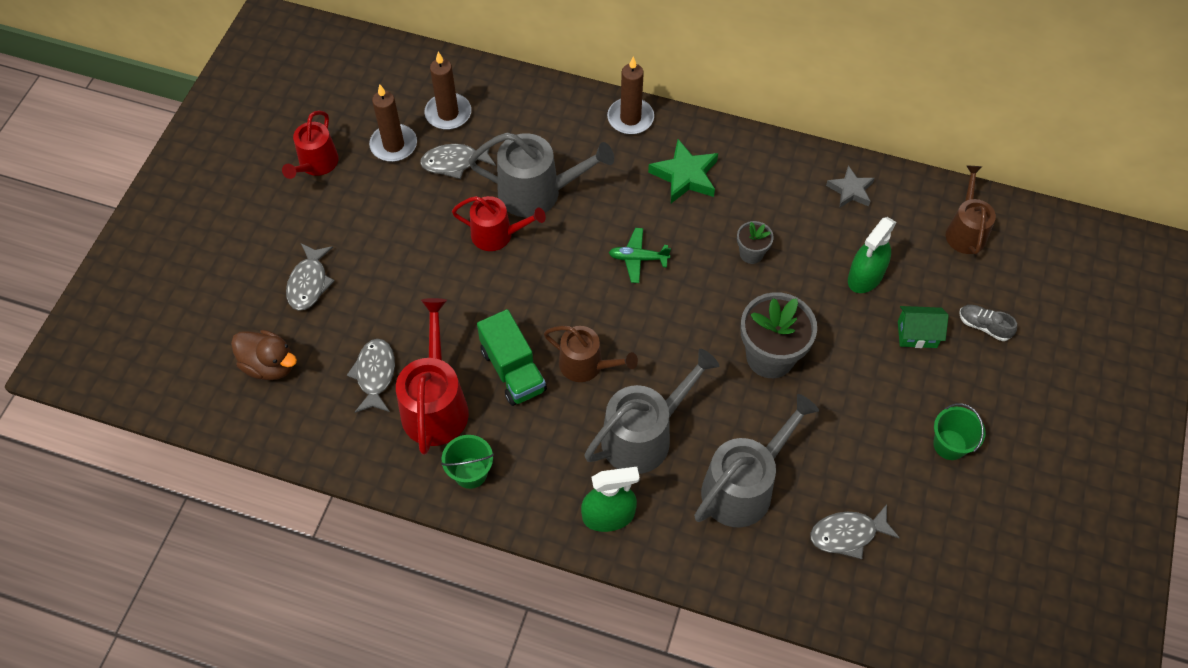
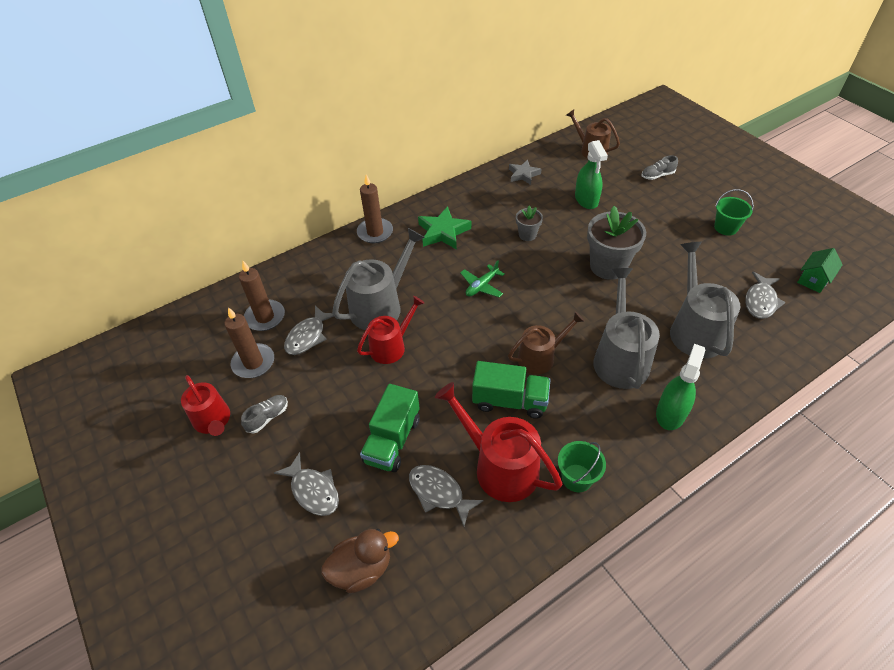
camera: 50 degrees left, 10 degrees down
green house [898,306,949,348] -> green house moved to [797,248,843,293]
none -> grey shoe [241,395,288,433]
none -> green truck [360,384,420,472]

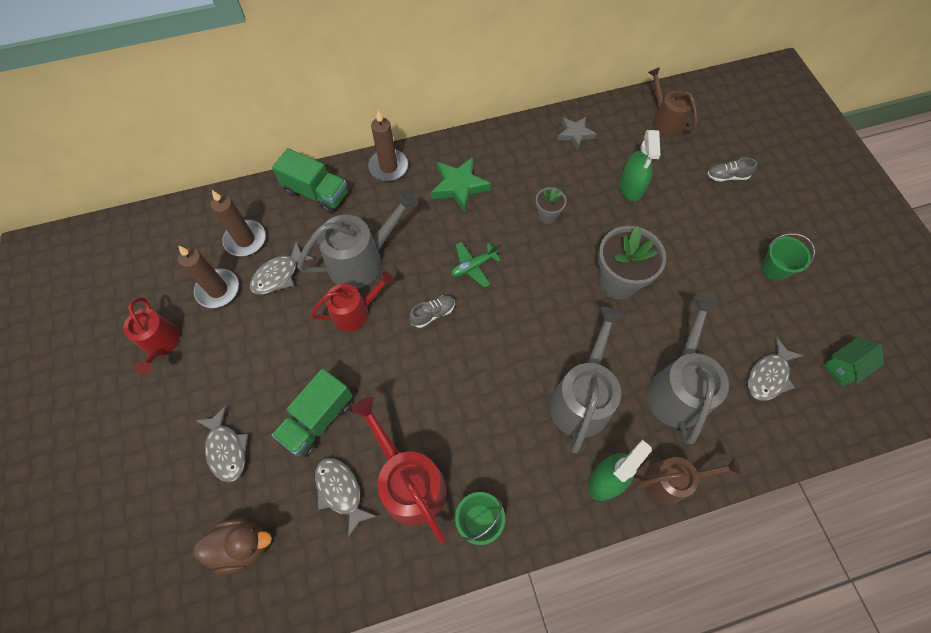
camera: 15 degrees right, 15 degrees up
grey shoe [241,395,288,433] -> grey shoe moved to [409,296,455,328]
green truck [472,361,551,419] -> green truck moved to [272,148,348,213]
brown watering can [508,311,585,375] -> brown watering can moved to [636,457,741,505]

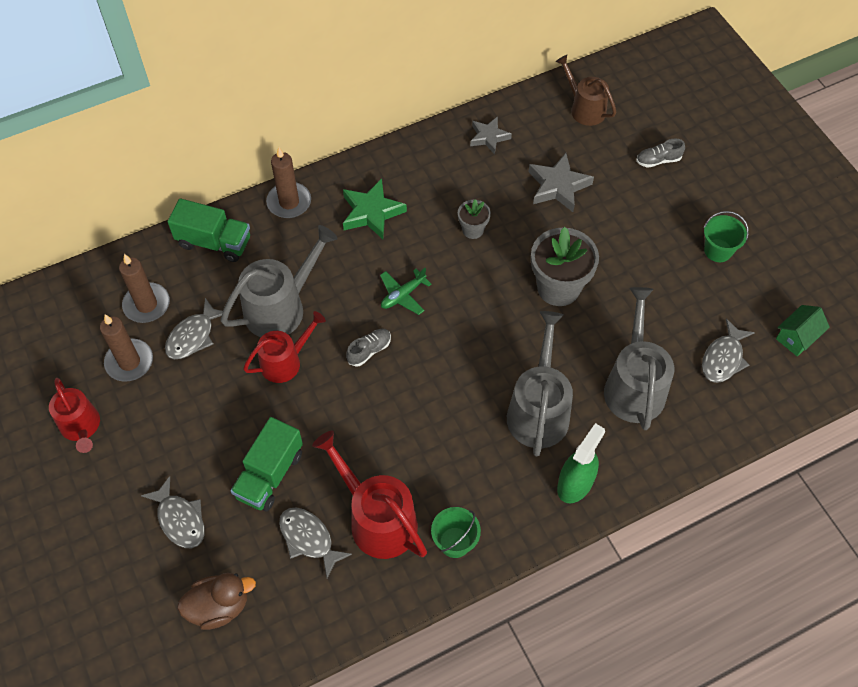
camera: 10 degrees left, 5 degrees down
green spray bottle [620,130,660,202] -> grey star [529,153,594,212]
brown watering can [636,457,741,505] -> none

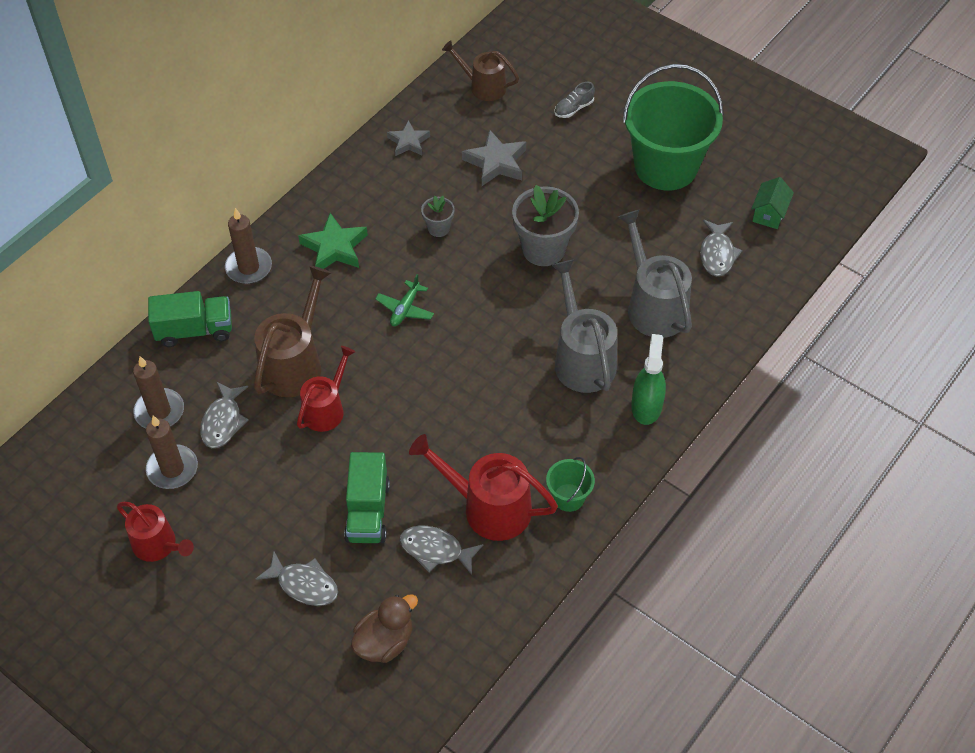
camera: 25 degrees left, 5 degrees down
grey watering can [221,225,338,337] -> brown watering can [254,266,331,397]
grey shoe [346,329,391,367] -> none
green bucket [704,211,749,262] -> green bucket [623,64,724,190], size x2.32

